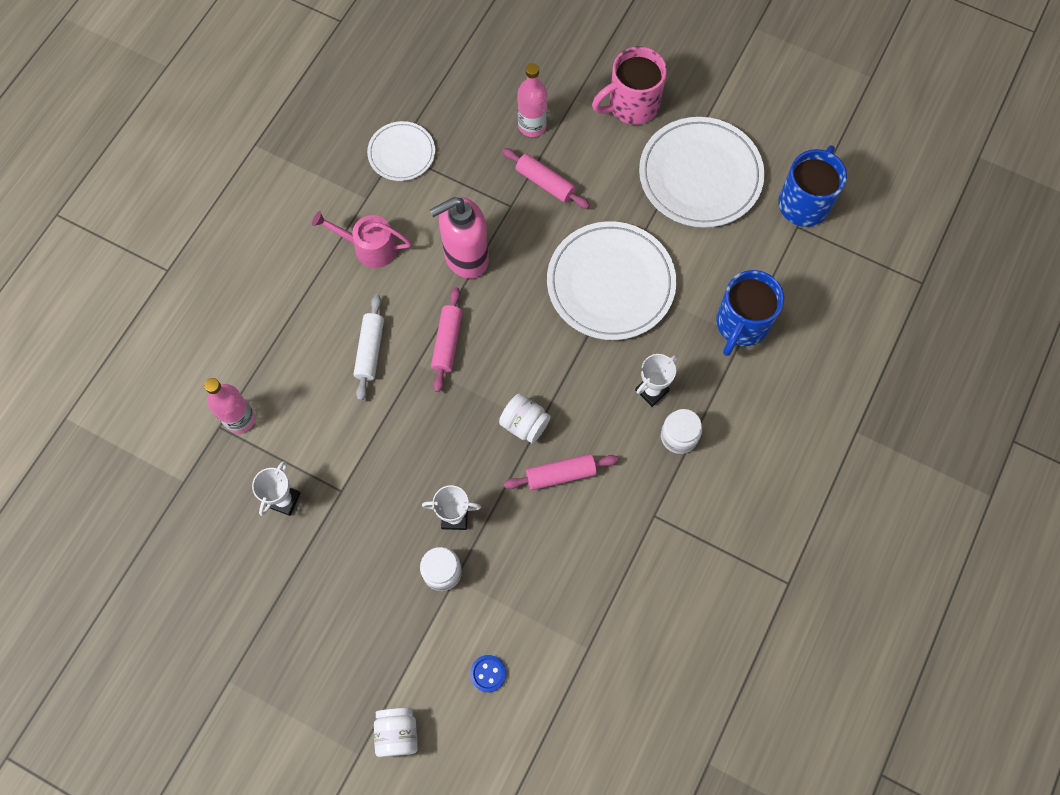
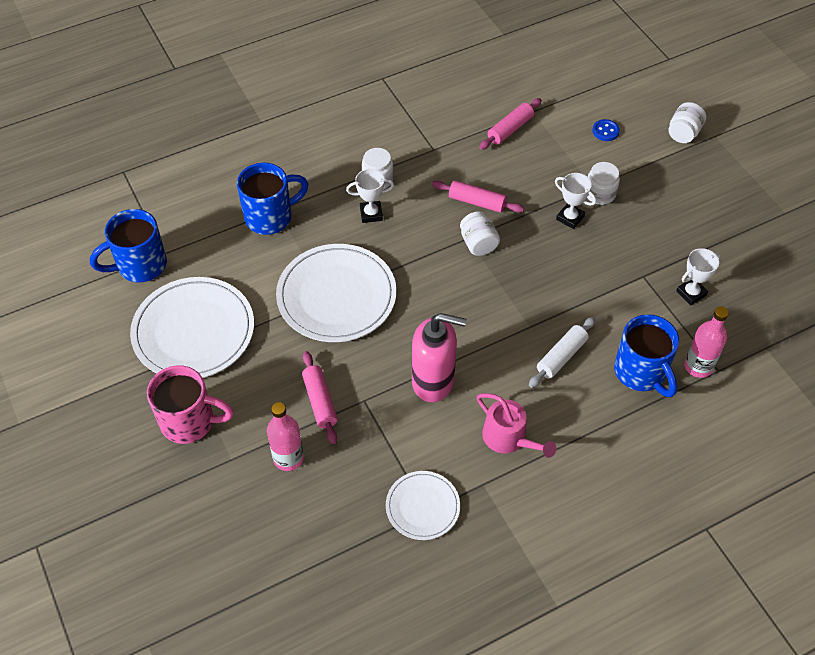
camera: 145 degrees left, 15 degrees down
pink rolling pin [431,287,463,392] -> pink rolling pin moved to [479,98,542,150]
none -> blue mug [614,314,679,398]

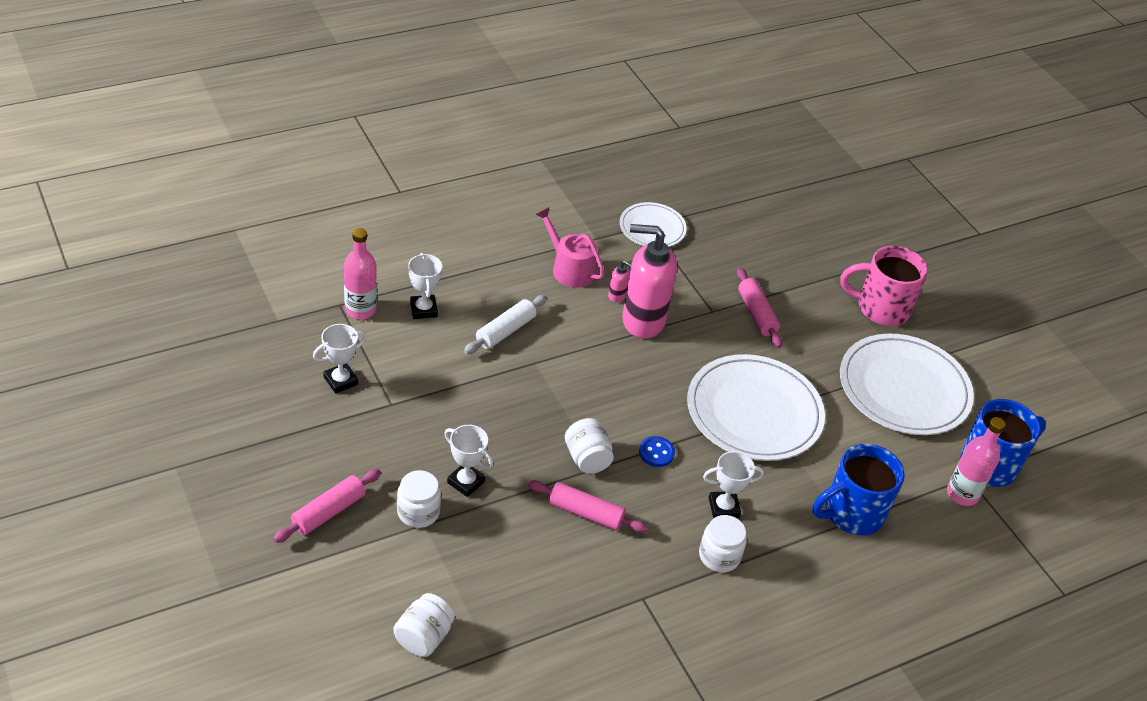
camera: 175 degrees right, 10 degrees down
pink bottle [267,402,304,471] -> pink bottle moved to [947,417,1006,506]
pink rolling pin [479,98,542,150] -> pink rolling pin moved to [273,469,381,543]
blue button [592,119,620,141] -> blue button moved to [639,436,675,467]
blue mug [614,314,679,398] -> white trophy [408,253,442,319]
white jar [669,102,706,143] -> white jar moved to [393,593,455,657]
none -> pink soap dispenser [608,261,632,302]

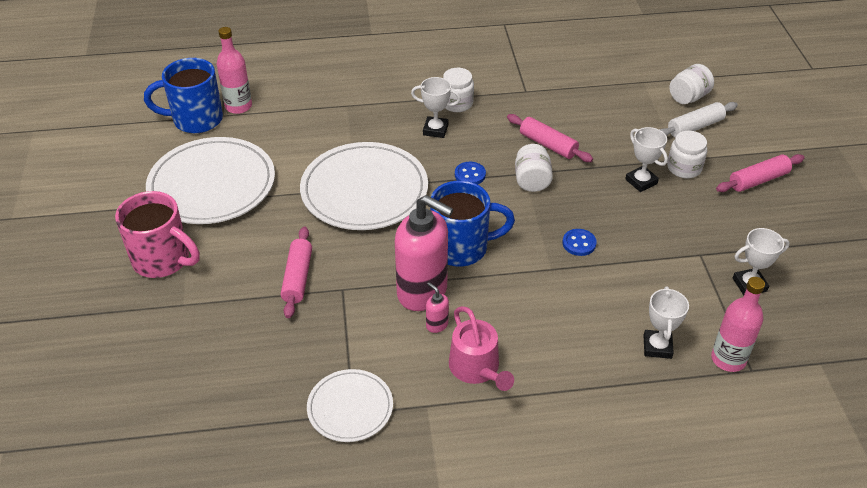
camera: 155 degrees left, 0 degrees up
white rolling pin [464,295,547,354] -> white rolling pin moved to [660,102,738,138]
blue mug [812,444,905,535] -> blue mug moved to [430,181,515,266]
none -> blue button [563,229,597,256]

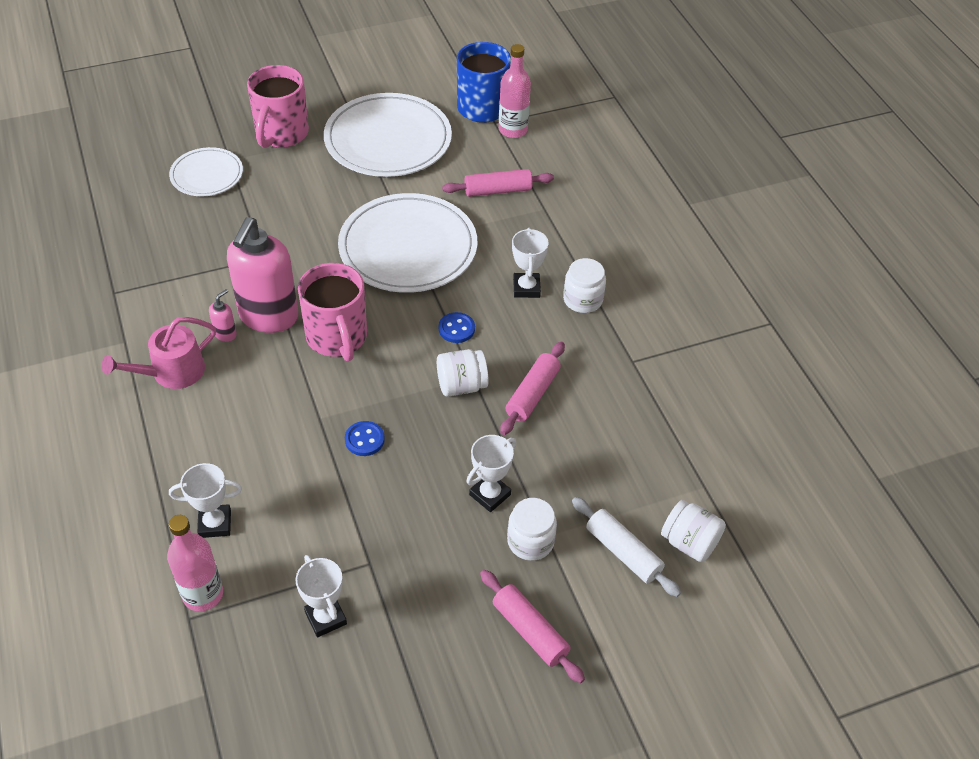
camera: 75 degrees right, 5 degrees up
pink rolling pin [281,227,312,318] -> pink rolling pin moved to [442,169,554,197]
white plate [307,369,393,442] -> white plate moved to [169,147,243,196]
blue mug [430,181,515,266] -> pink mug [298,263,367,361]

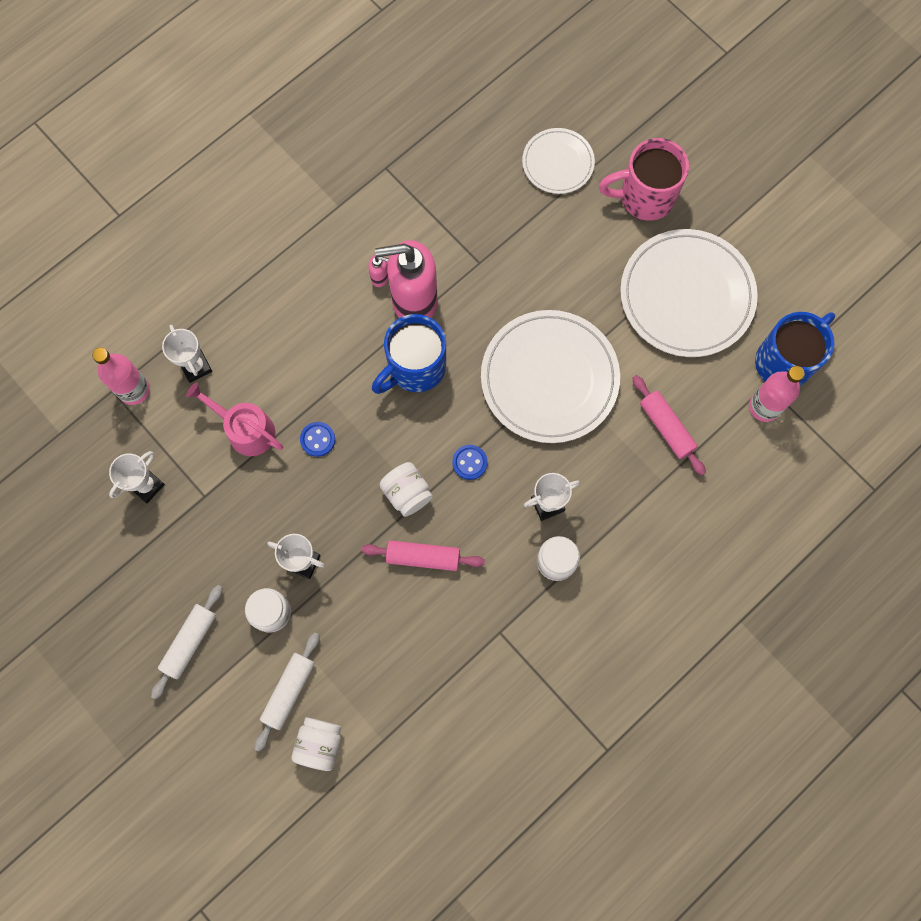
camera: 70 degrees right, 25 degrees up
pink watering can [101,317,216,389] -> pink watering can moved to [186,382,283,456]
pink mug [298,263,367,361] -> blue mug [372,314,446,394]
pink rolling pin [480,570,585,683] -> white rolling pin [151,585,223,699]

